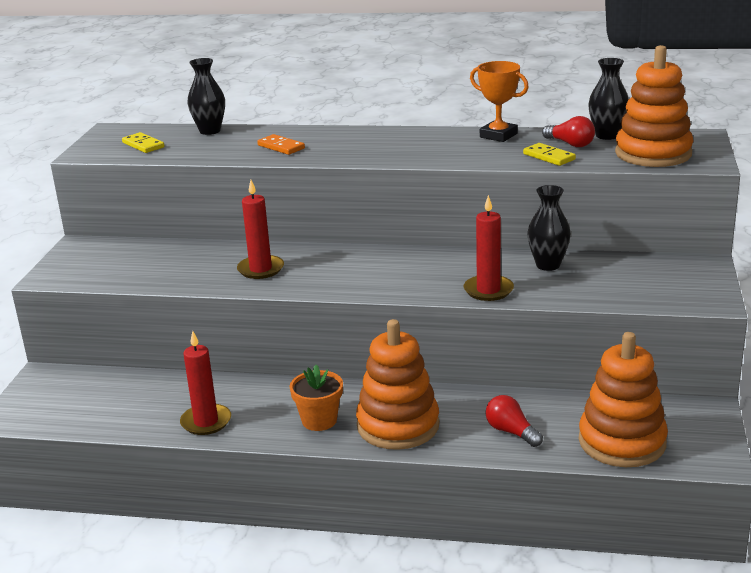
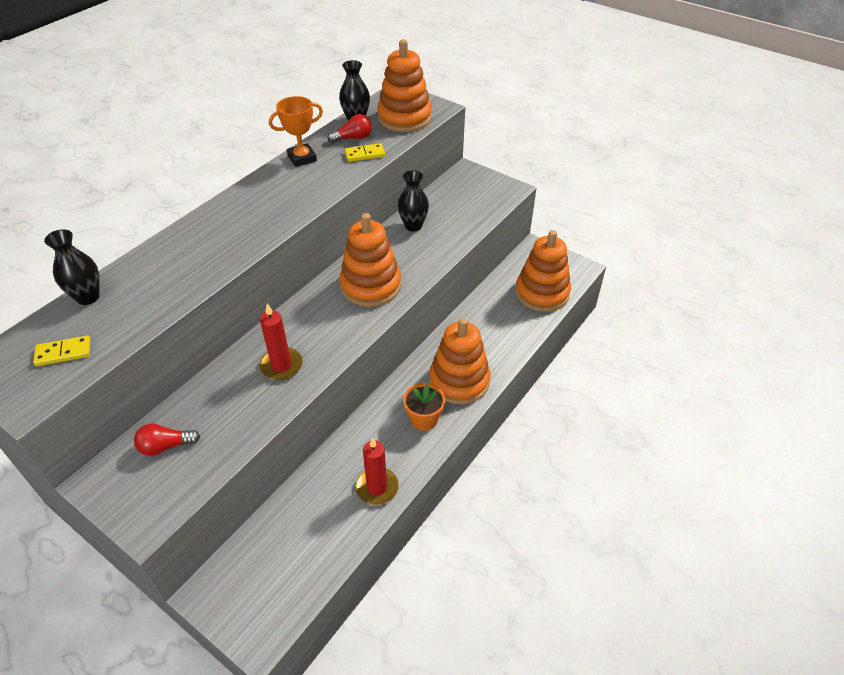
camera: 65 degrees left, 20 degrees up
orange domino [257,134,305,155] -> none
red candle [464,195,514,301] -> none
red light bulb [486,395,543,447] -> red light bulb moved to [134,423,200,456]
none -> orange stacking toy [340,213,401,307]

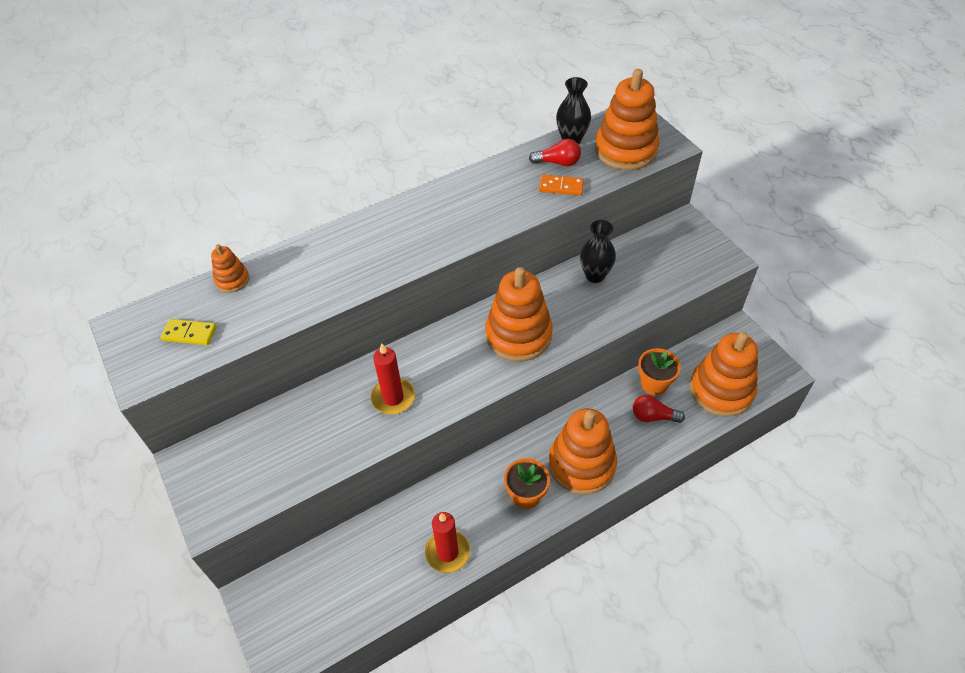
camera: 25 degrees right, 5 degrees up
black vase [44,229,100,305] -> orange stacking toy [211,244,249,293]
red light bulb [134,423,200,456] -> red light bulb moved to [633,395,685,423]
orange trophy [269,96,323,167] -> none
yellow domino [345,143,385,162] -> orange domino [539,175,584,196]
none -> orange flower pot [638,348,681,395]

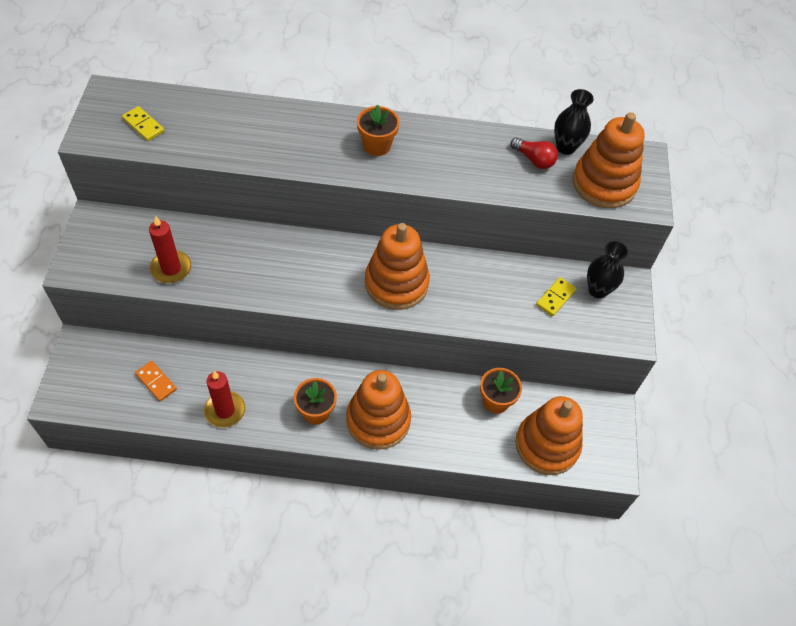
camera: 30 degrees right, 5 degrees up
orange stacking toy [211,244,249,293] -> none
red candle [371,343,415,415] -> red candle moved to [149,216,191,283]
orange domino [539,175,584,196] -> orange domino moved to [135,361,177,401]
black vase [580,220,616,283] -> black vase moved to [587,241,628,298]
red light bulb [633,395,685,423] -> none
none -> orange flower pot [357,104,400,156]
none -> yellow domino [536,277,577,316]

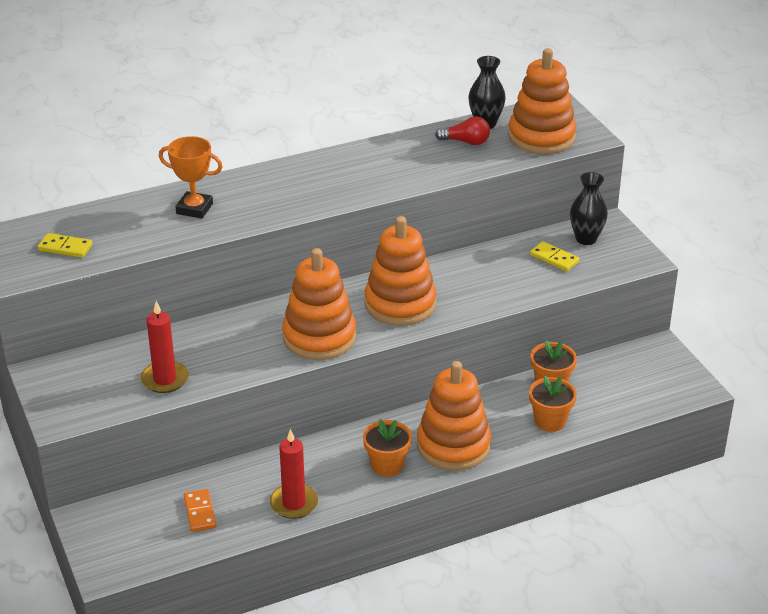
camera: 25 degrees left, 20 degrees down
orange domino [135,361,177,401] -> orange domino turned 60 degrees clockwise [184,489,216,532]
orange flower pot [357,104,400,156] -> orange flower pot moved to [529,376,577,432]
orange stacking toy [515,396,583,475] -> orange stacking toy moved to [282,248,356,360]
yellow domino [536,277,577,316] -> yellow domino turned 60 degrees counterclockwise [530,241,579,271]
none -> orange trophy [159,136,223,219]

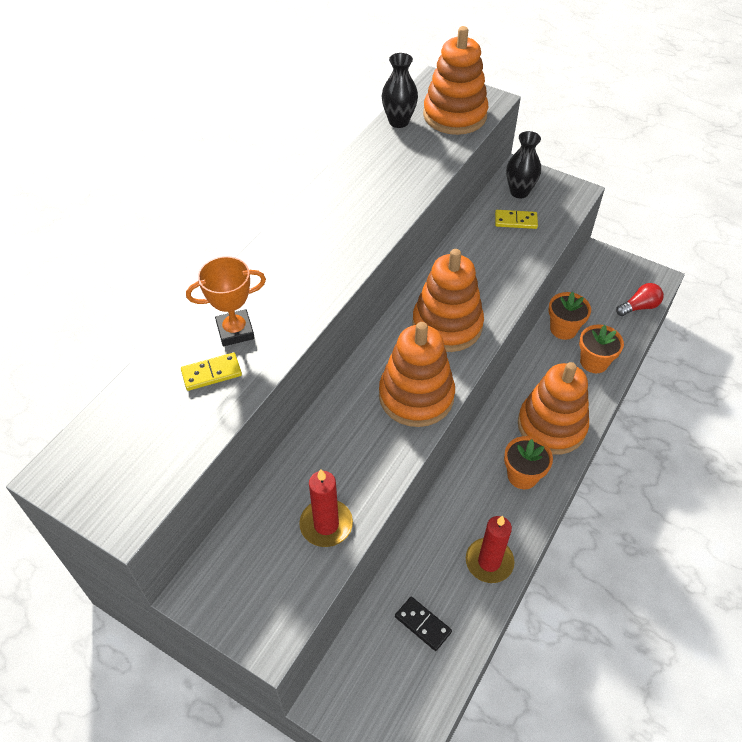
camera: 35 degrees left, 15 degrees up
yellow domino [38,233,93,258] -> yellow domino moved to [181,353,242,391]
orange domino [184,489,216,532] -> black domino [395,597,452,651]
red light bulb [435,116,490,145] -> red light bulb moved to [616,283,664,316]

